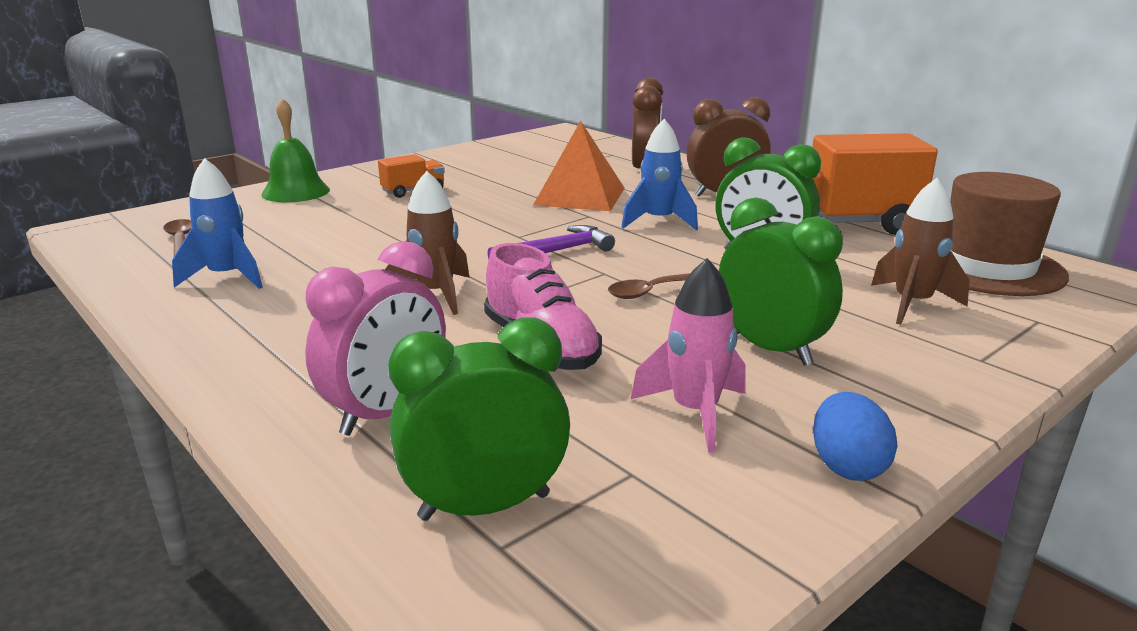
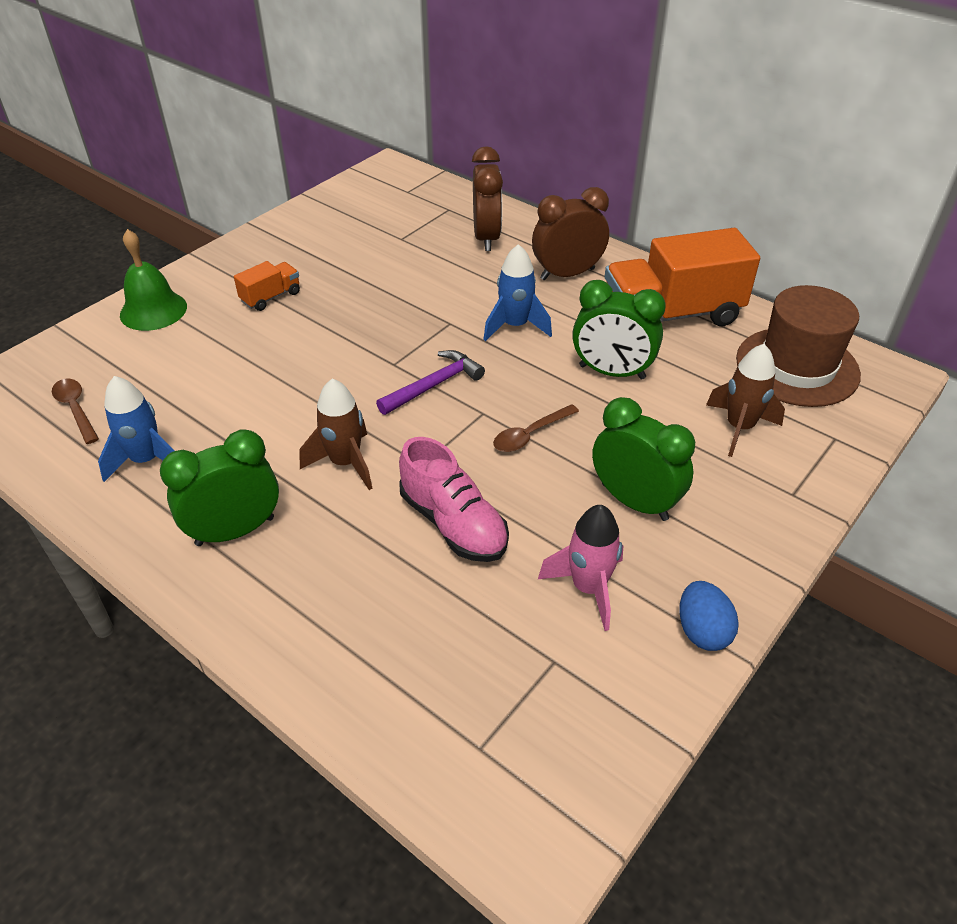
camera: 10 degrees left, 20 degrees up
pink clock [305,241,446,436] -> none
green clock [388,317,570,521] -> green clock moved to [160,430,279,546]
orange pyramid [533,121,624,211] -> none

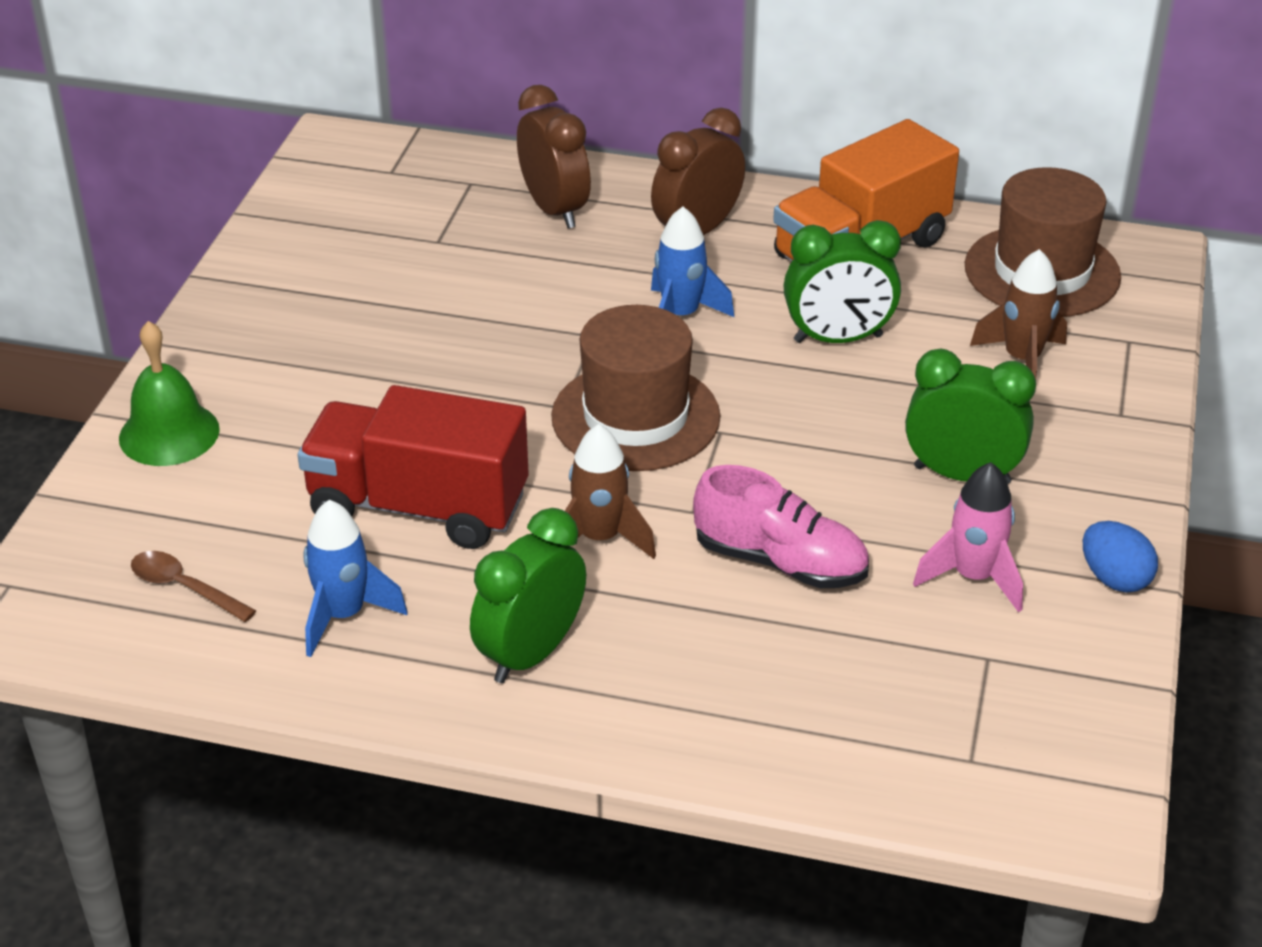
camera: 25 degrees left, 5 degrees down
orange truck [234,261,300,311] -> none
purple hammer [376,350,485,415] -> brown hat [551,305,721,471]
brown spoon [493,404,579,452] -> none
none -> red truck [298,385,529,549]

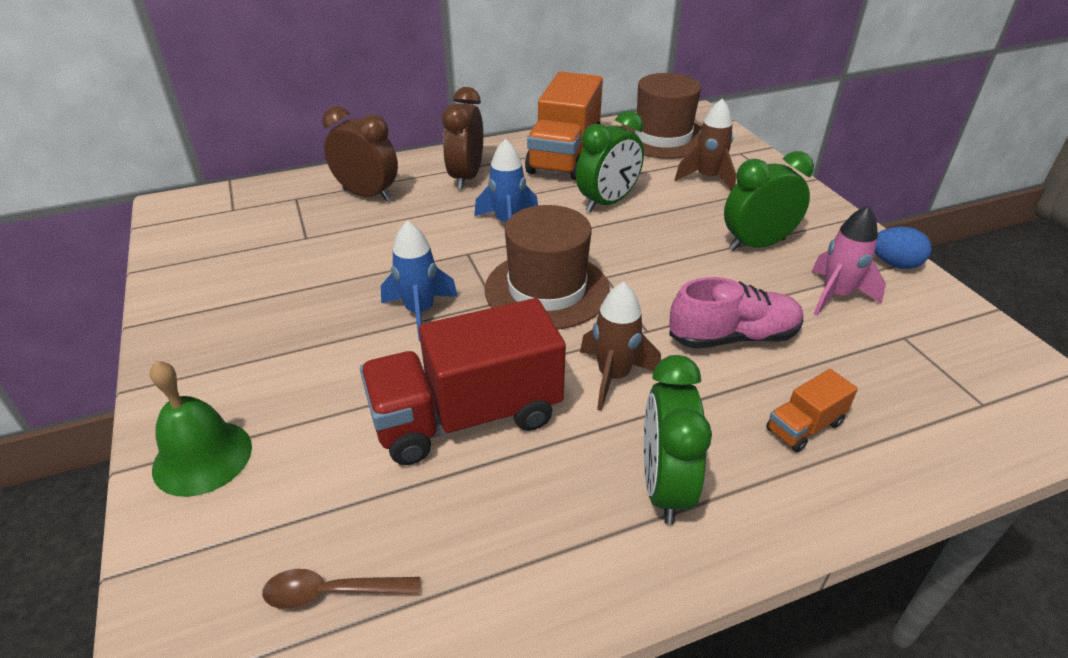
camera: 35 degrees left, 0 degrees up
blue rocket [303,500,408,657] -> blue rocket moved to [381,221,458,341]
none -> orange truck [766,369,858,452]

